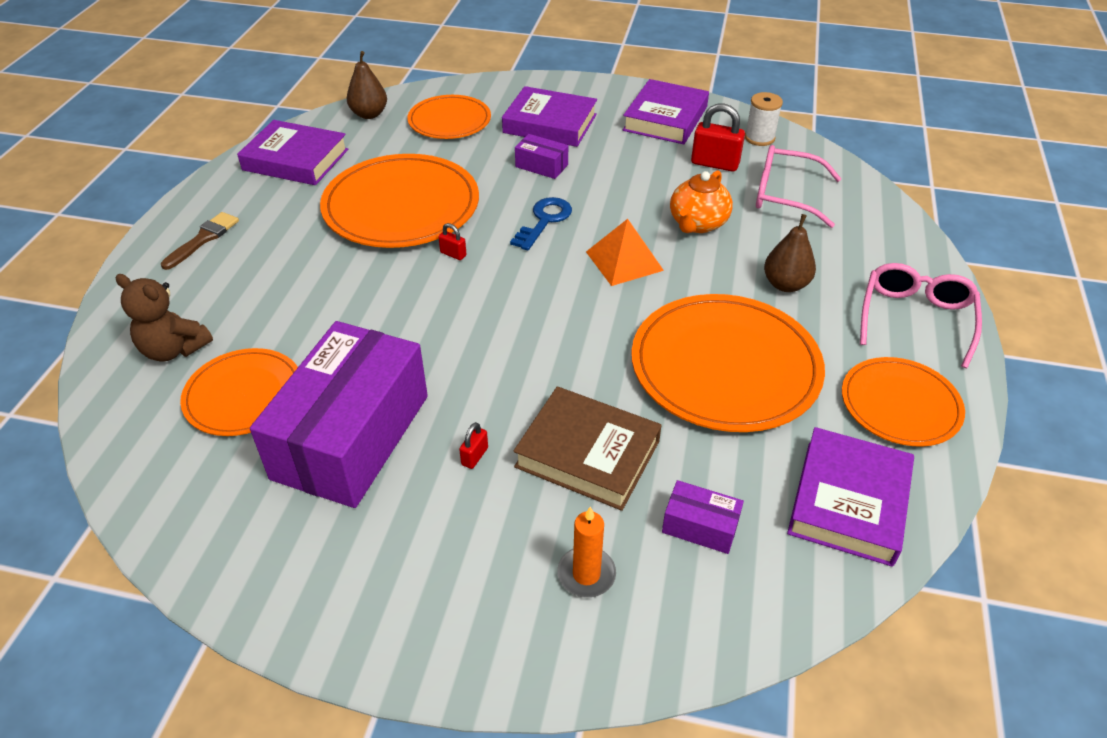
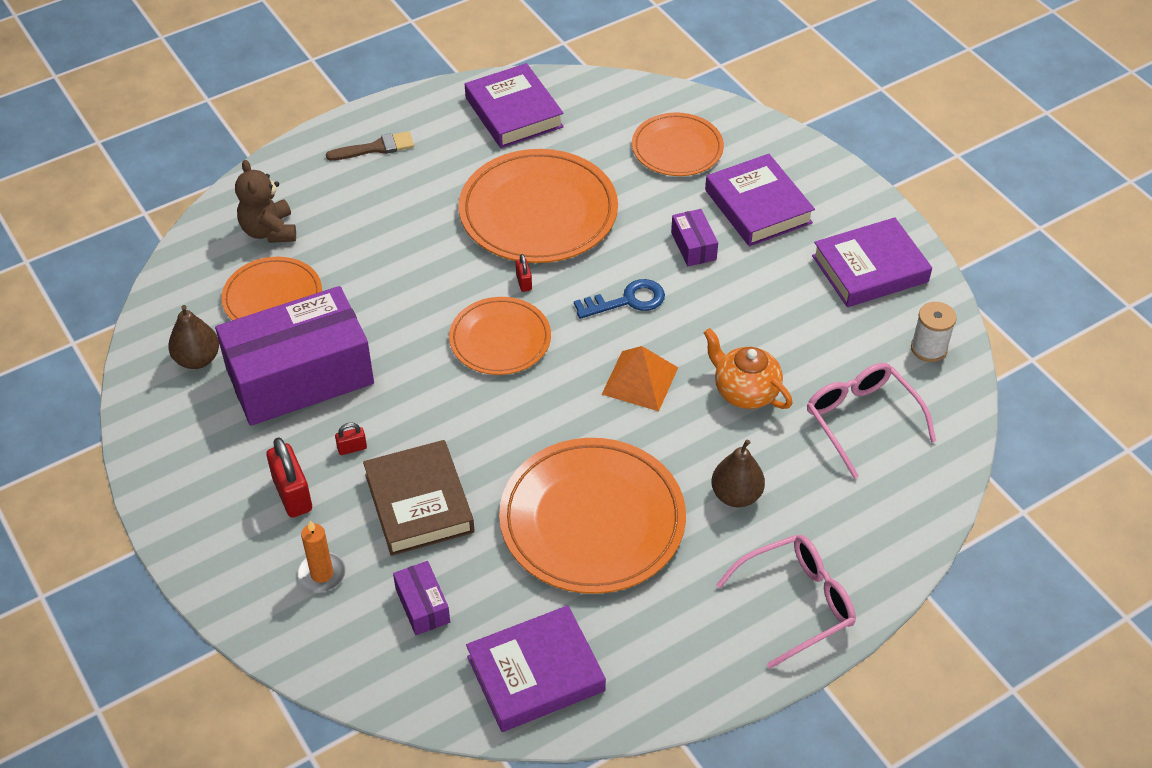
camera: 45 degrees right, 5 degrees up
brown pear [347,51,387,119] -> brown pear moved to [168,305,219,369]
orange teapot [670,170,733,233] -> orange teapot turned 60 degrees clockwise [704,328,793,409]
red padlock [691,104,745,172] -> red padlock moved to [266,437,312,518]
orange plate [842,357,965,447] -> orange plate moved to [449,297,551,375]

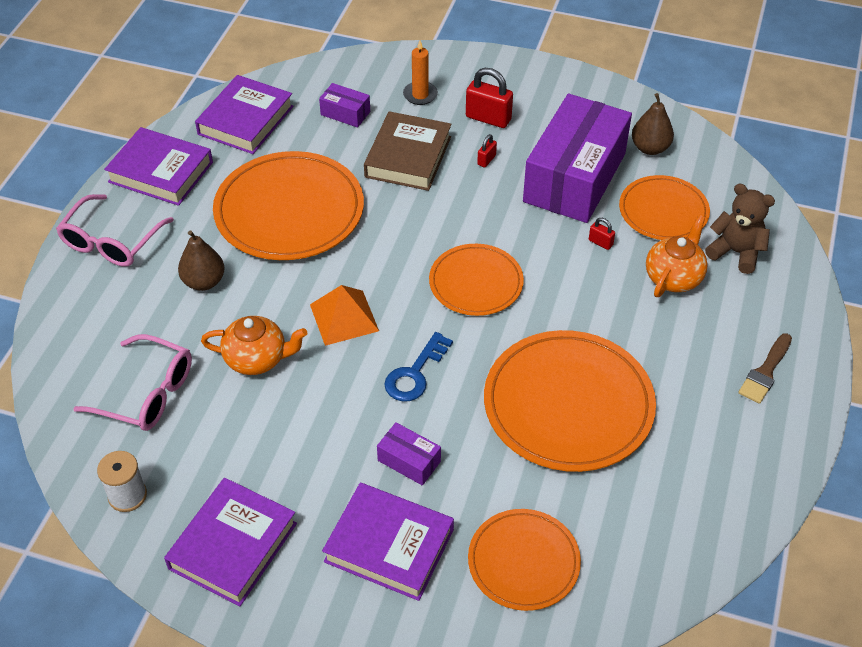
camera: 140 degrees right, 0 degrees up
brown book [363,440,474,556] -> brown book turned 75 degrees clockwise [364,111,452,191]
purple book [465,63,564,148] -> purple book moved to [104,127,213,206]
red padlock [516,254,532,292] -> red padlock moved to [589,218,615,250]
none -> orange teapot [646,215,708,297]

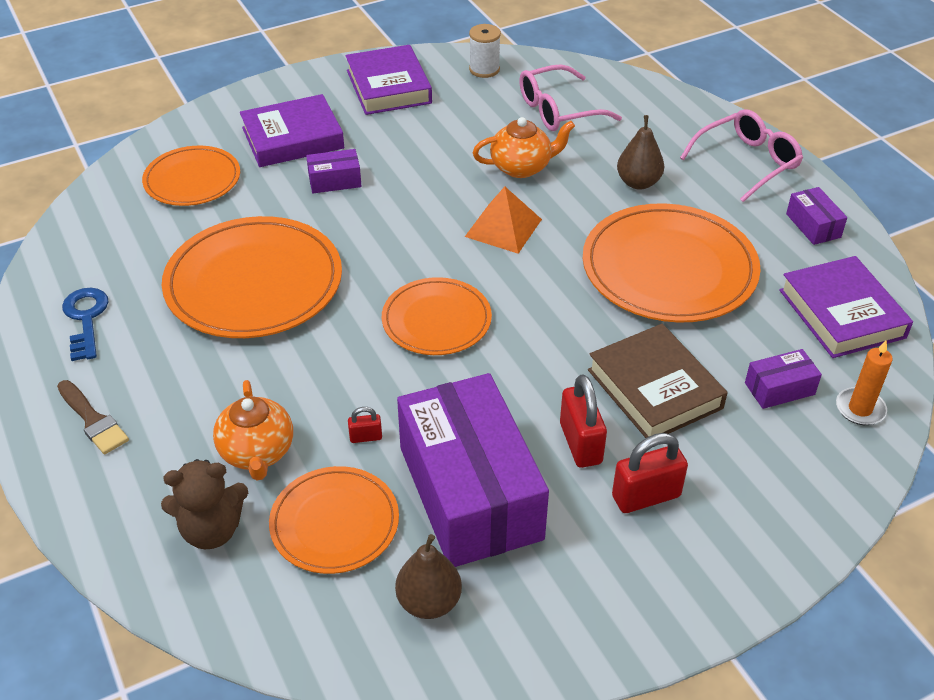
camera: 135 degrees right, 5 degrees down
pink glasses [56,194,174,267] -> pink glasses turned 75 degrees clockwise [680,109,803,202]
purple book [104,127,213,206] -> purple box [786,187,847,245]
orange teapot [201,316,307,375] -> orange teapot turned 150 degrees counterclockwise [472,117,575,178]
blue key [384,332,453,402] -> blue key moved to [62,288,109,361]
orange candle [403,40,438,105] -> orange candle moved to [836,340,893,425]
red padlock [477,134,497,167] -> red padlock [560,374,607,468], size x1.99
brown brush [738,333,792,404] -> brown brush turned 150 degrees clockwise [57,380,129,454]

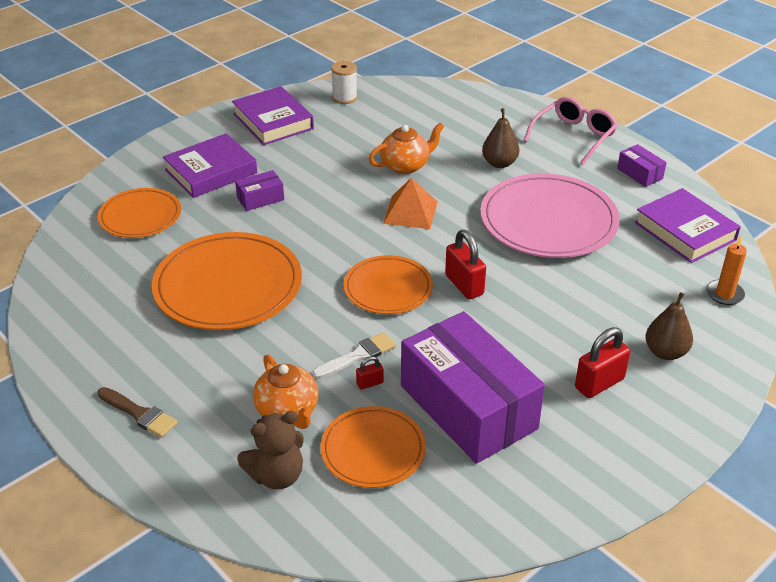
camera: 15 degrees left, 5 degrees down
blue key [62,288,109,361] -> none
brown pear [395,534,462,619] -> brown pear moved to [646,292,693,360]
pink glasses [519,64,622,131] -> none
red padlock [560,374,607,468] -> red padlock moved to [445,230,486,299]
orange plate [583,203,761,323] -> pink plate [480,173,620,258]
brown book [588,324,728,438] -> none
purple box [745,349,822,409] -> none
none -> white brush [312,332,396,379]

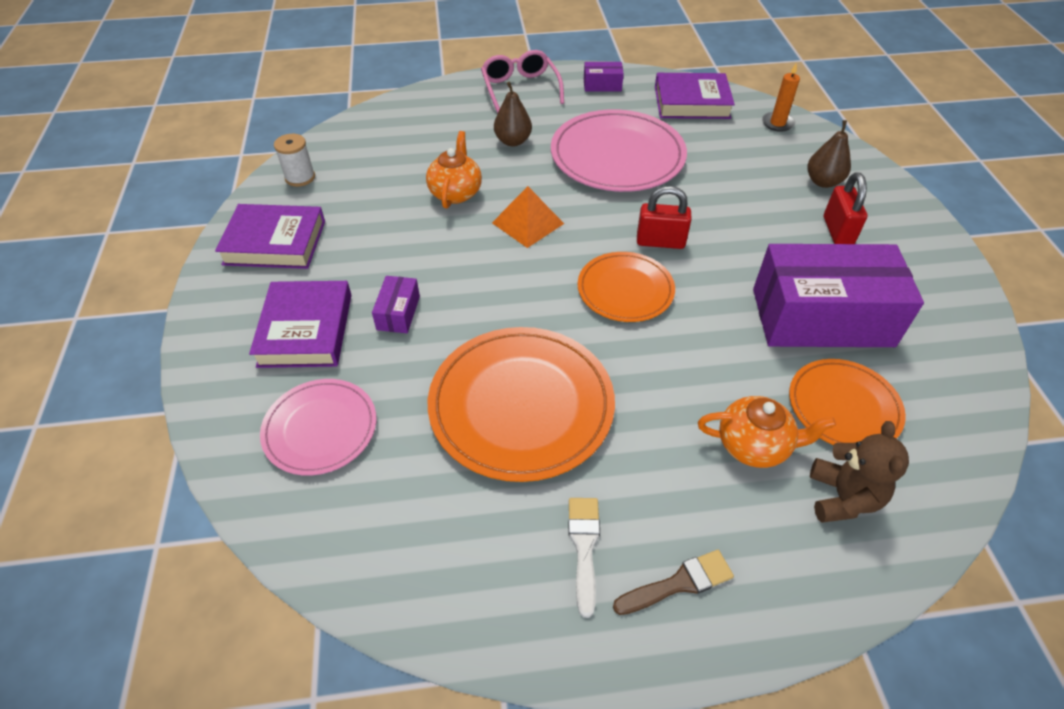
camera: 55 degrees left, 10 degrees up
orange plate [98,188,181,238] -> pink plate [260,379,376,476]
white brush [312,332,396,379] -> white brush moved to [568,498,600,618]
red padlock [356,356,384,390] -> none

